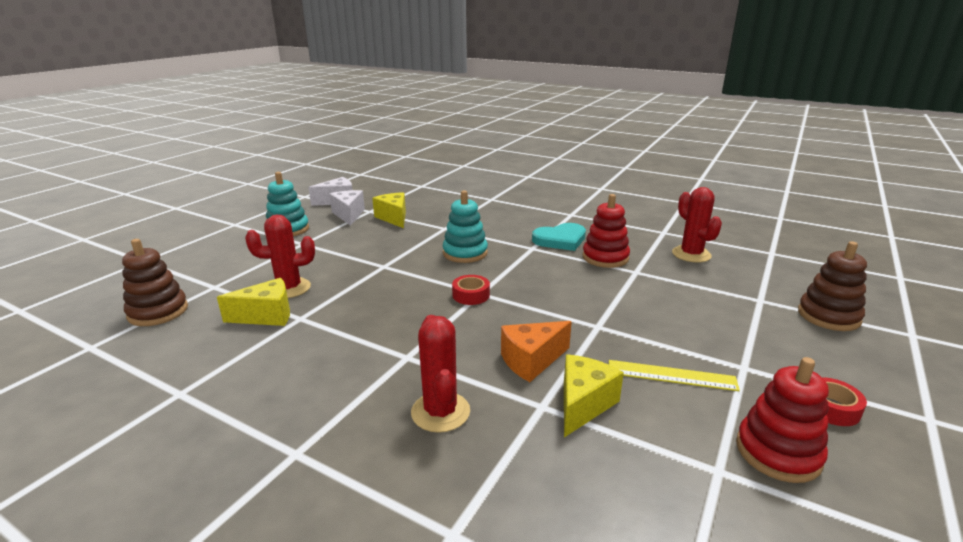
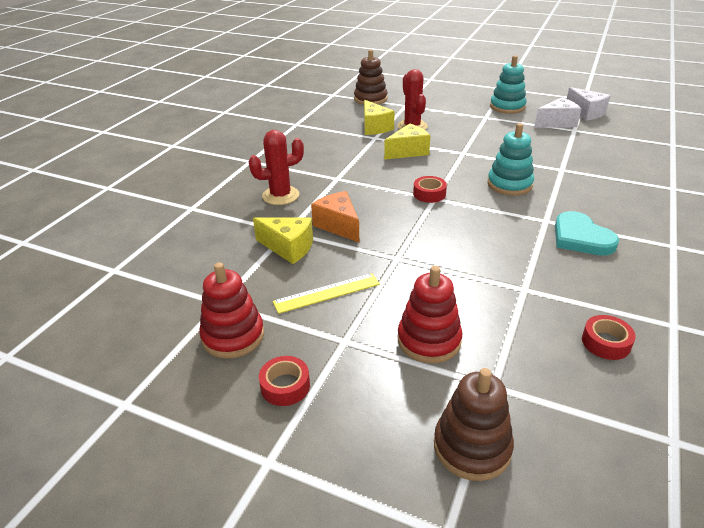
camera: 85 degrees right, 10 degrees up
yellow cheese [372,192,406,228] -> yellow cheese moved to [384,123,430,160]
red stacking toy [583,194,630,268] -> red stacking toy moved to [398,266,462,363]
yellow ruler [609,360,740,391] -> yellow ruler turned 60 degrees clockwise [273,273,380,314]
red cactus [672,187,722,262] -> red tape [582,315,636,360]

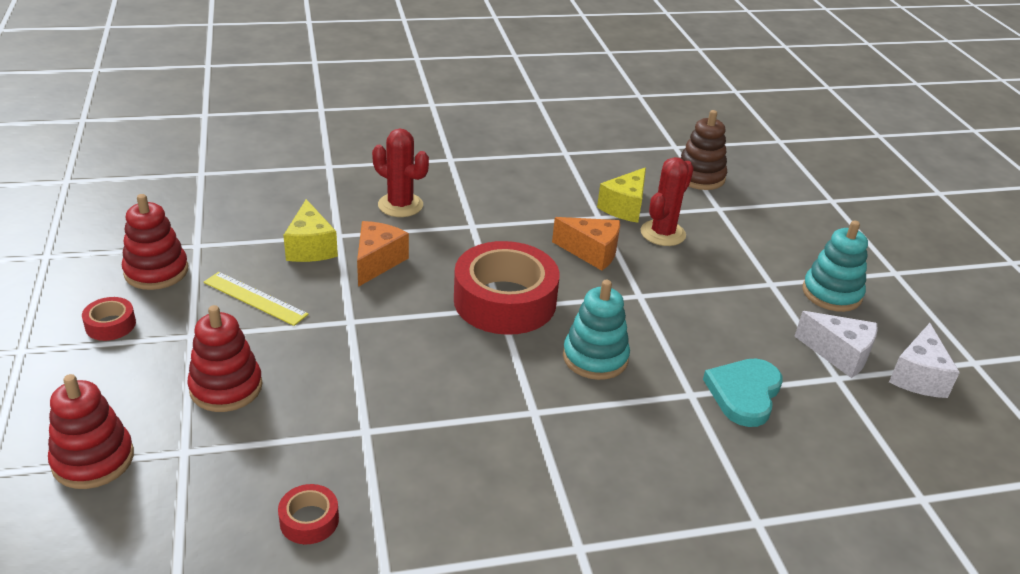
camera: 50 degrees right, 0 degrees up
yellow cheese [384,123,430,160] -> orange cheese [552,217,620,271]
red tape [413,176,447,203] -> red tape [454,241,560,335], size x2.32
brown stacking toy [434,368,514,481] -> red stacking toy [48,374,134,489]
turquoise heart [555,211,619,256] -> turquoise heart moved to [703,359,782,427]

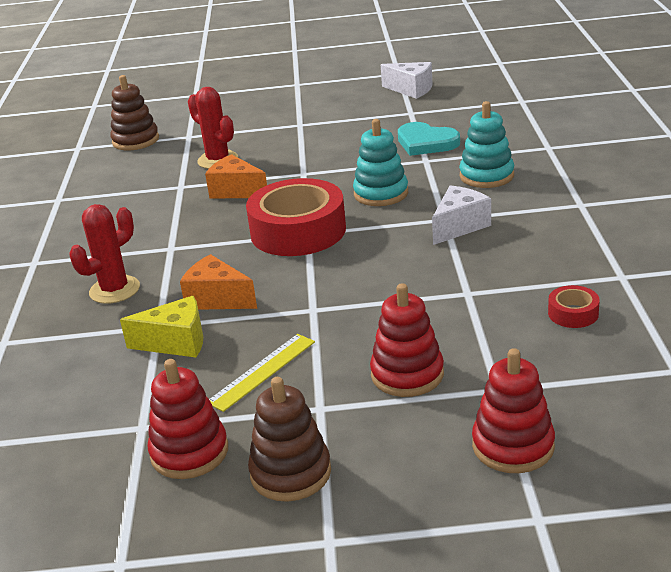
camera: 75 degrees left, 5 degrees down
red tape [82,297,136,341] -> brown stacking toy [248,377,331,502]
orange cheese [552,217,620,271] -> orange cheese turned 90 degrees counterclockwise [205,154,267,199]
yellow cheese [597,167,646,223] -> none
white cheese [794,311,878,378] -> white cheese moved to [432,185,491,245]
turquoise stacking toy [803,221,868,312] -> turquoise stacking toy moved to [459,101,514,188]

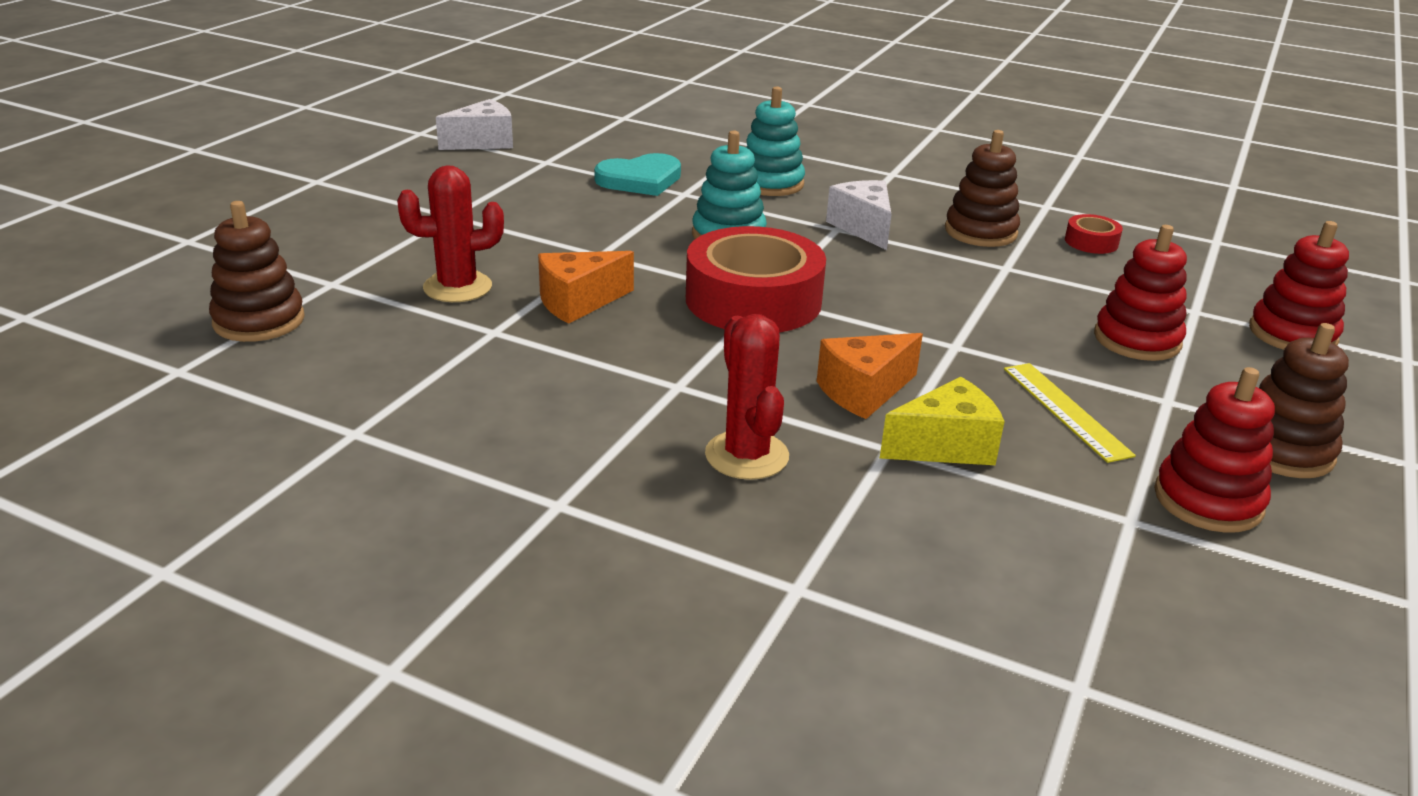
camera: 65 degrees left, 0 degrees up
yellow cheese [120,296,203,357] -> yellow cheese turned 45 degrees clockwise [880,377,1005,465]
none -> brown stacking toy [945,130,1020,247]

